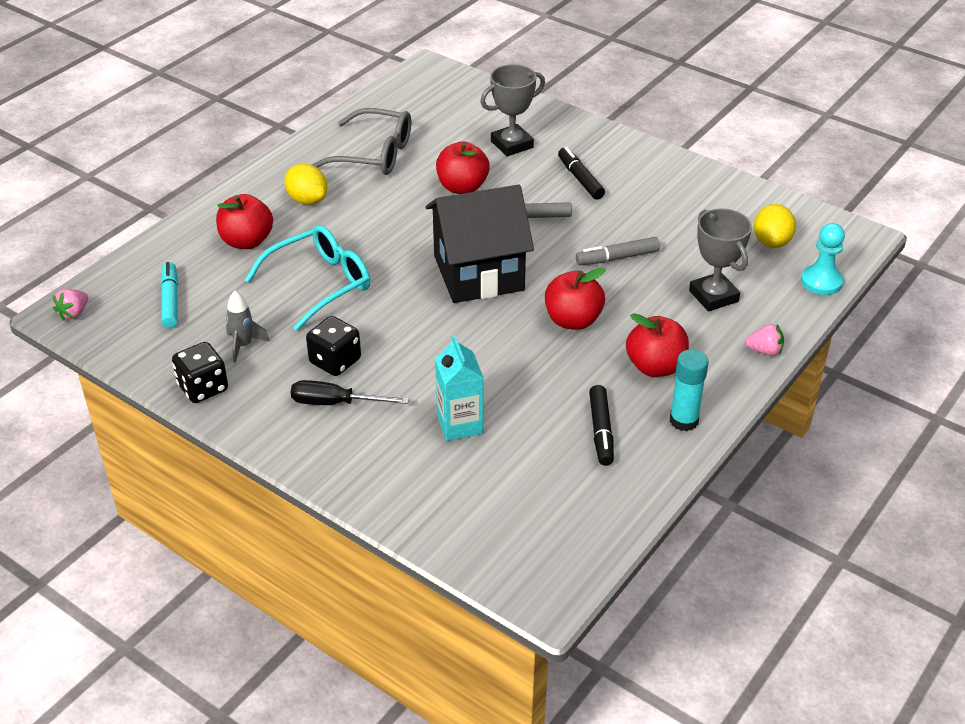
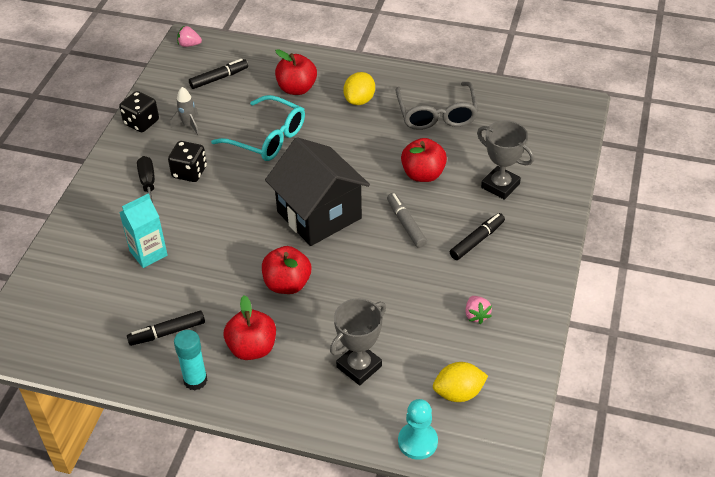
camera: 70 degrees right, 5 degrees up
turquoise marker [160,262,178,328] -> black marker [189,59,248,89]
grey marker [576,237,660,265] -> none
pink strawberry [745,324,784,356] -> pink strawberry moved to [465,296,492,324]

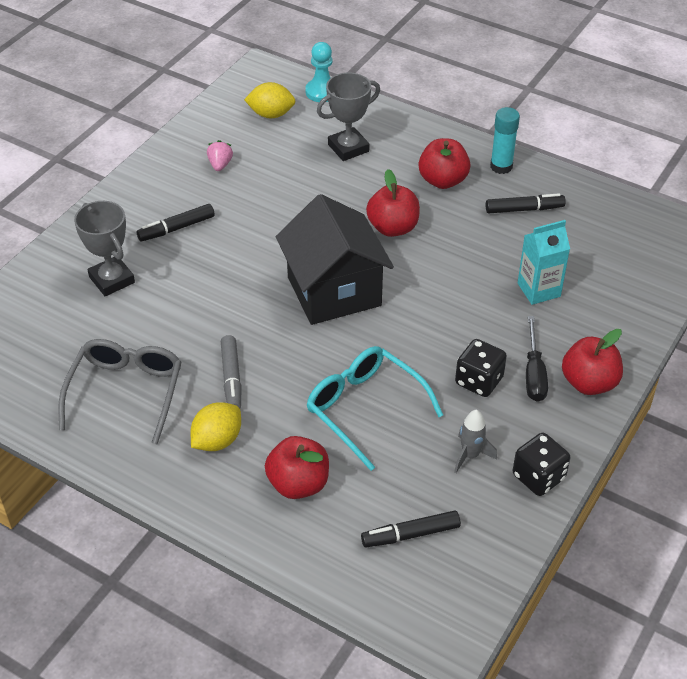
camera: 165 degrees left, 0 degrees up
pink strawberry [177,26,202,47] -> none
grey marker [387,193,427,248] -> grey marker moved to [221,335,241,408]
red apple [401,138,447,182] -> red apple moved to [562,329,623,395]

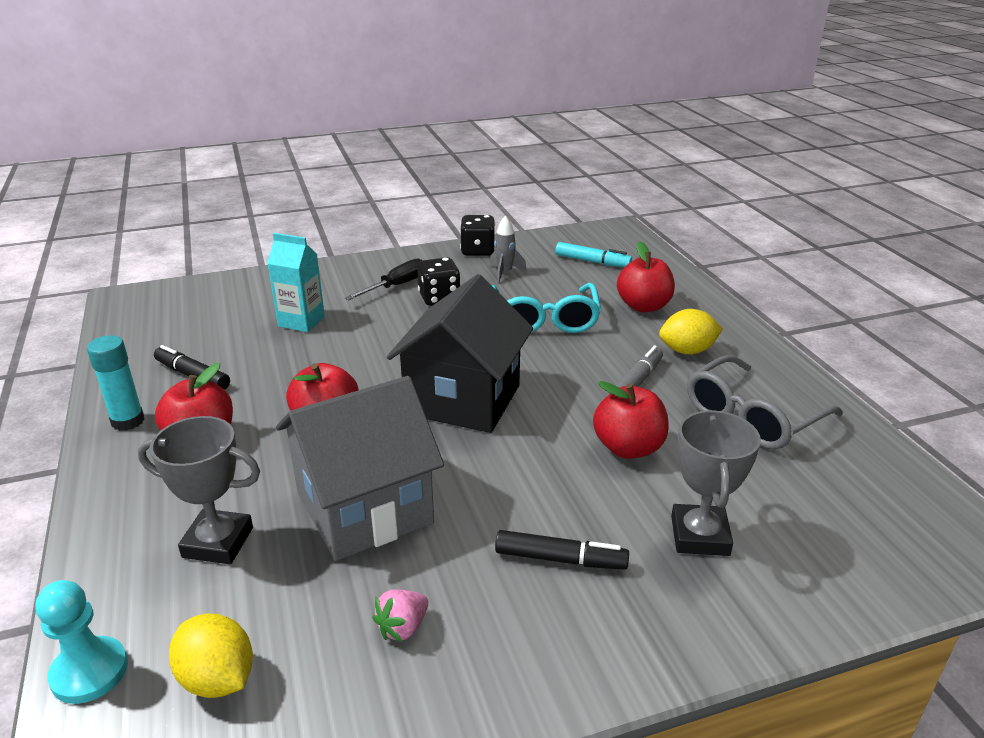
camera: 140 degrees left, 15 degrees down
black marker [361,511,461,547] -> turquoise marker [556,242,632,267]
red apple [562,329,623,395] -> red apple moved to [593,381,669,459]
none -> grey house [276,376,444,561]

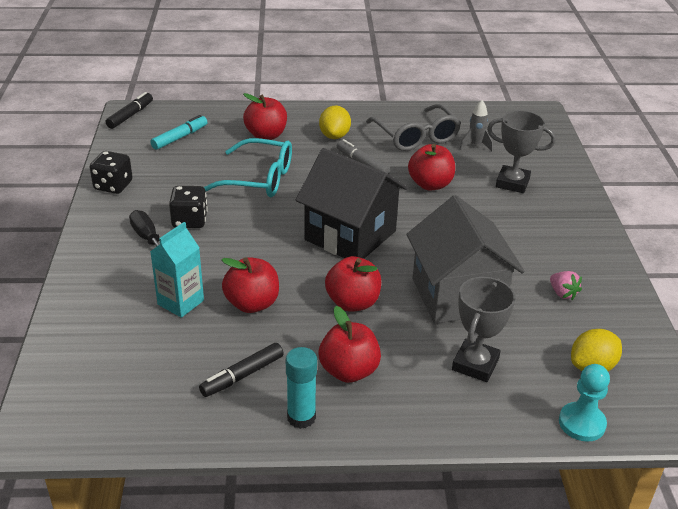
camera: 75 degrees left, 5 degrees up
grey rocket [490,215,527,283] -> grey rocket moved to [460,100,493,151]
black marker [495,530,629,570] -> black marker moved to [106,92,153,129]
none -> red apple [221,257,279,313]

